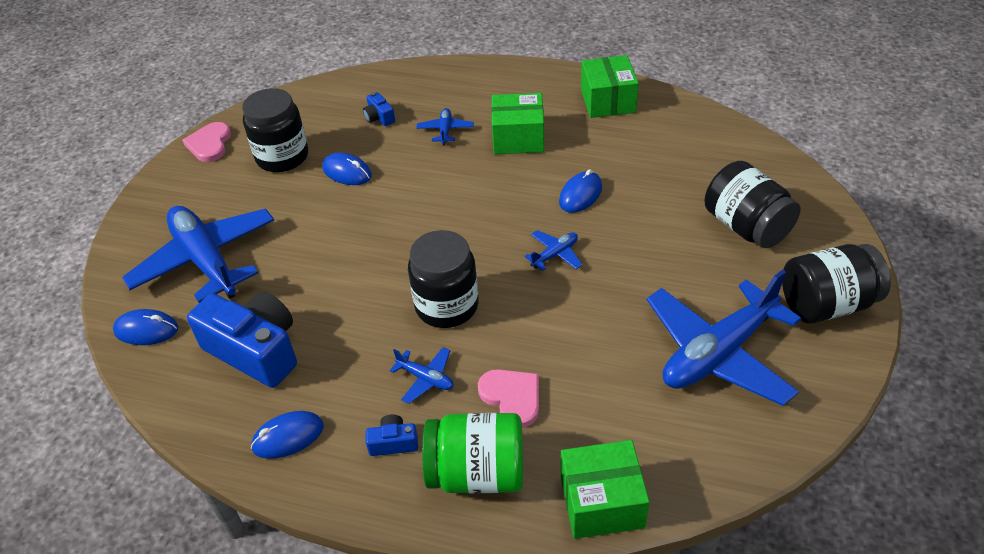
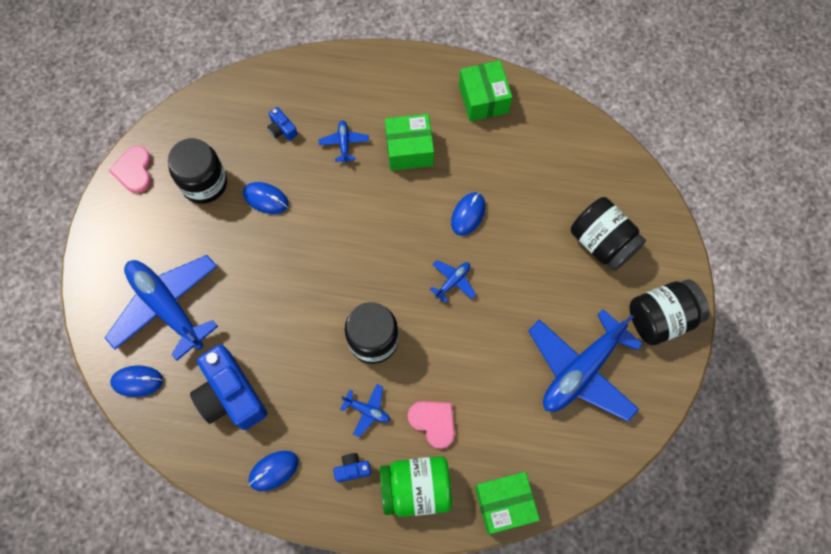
camera: 10 degrees left, 25 degrees up
blue camera [187,291,297,388] -> blue camera turned 150 degrees counterclockwise [190,344,267,430]

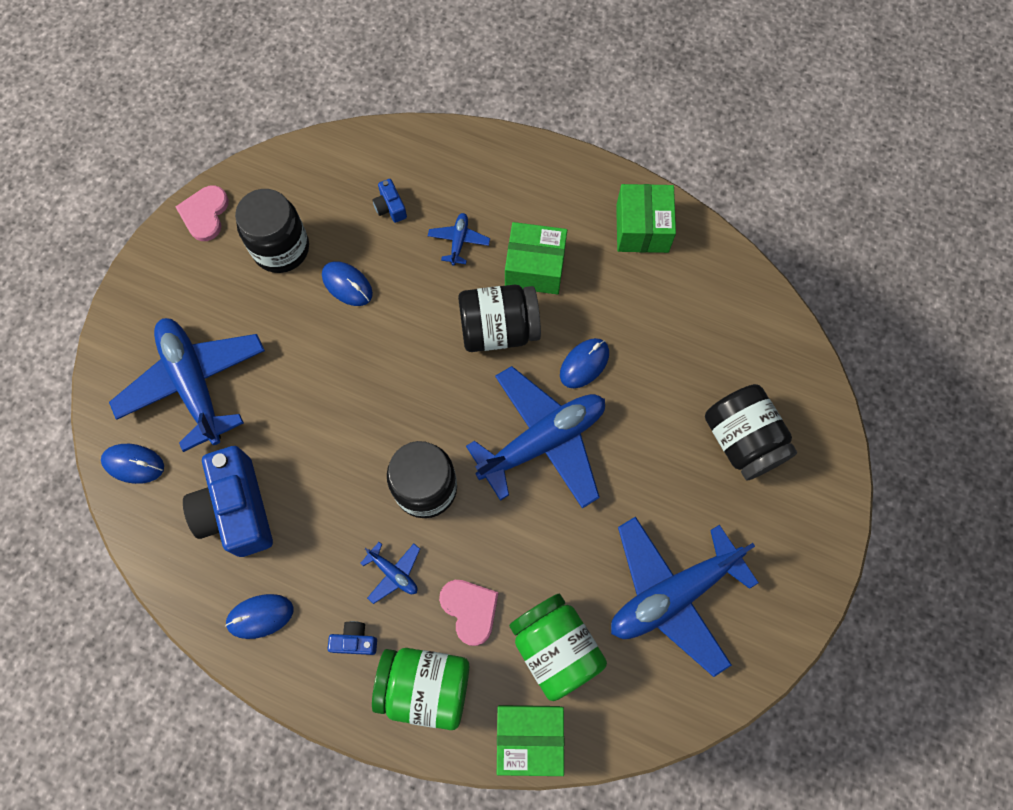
camera: 15 degrees right, 0 degrees up
blue plane [430,260,476,303] -> blue plane [466,366,605,509], size x2.37
black jar [630,279,710,345] -> black jar moved to [458,285,541,352]
none -> green jar [509,594,607,701]

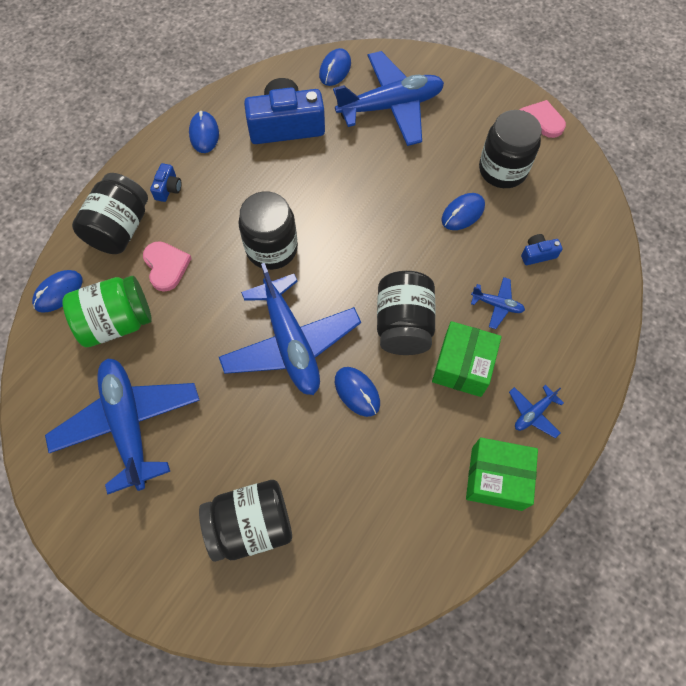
camera: 100 degrees right, 5 degrees down
blue plane [360,542,420,604] -> blue plane moved to [509,385,564,438]
green jar [372,648,469,730] -> black jar [72,173,148,254]
pink heart [439,580,499,646] -> pink heart turned 90 degrees counterclockwise [143,241,192,292]
green box [497,705,564,776] -> blue mouse [32,270,83,313]

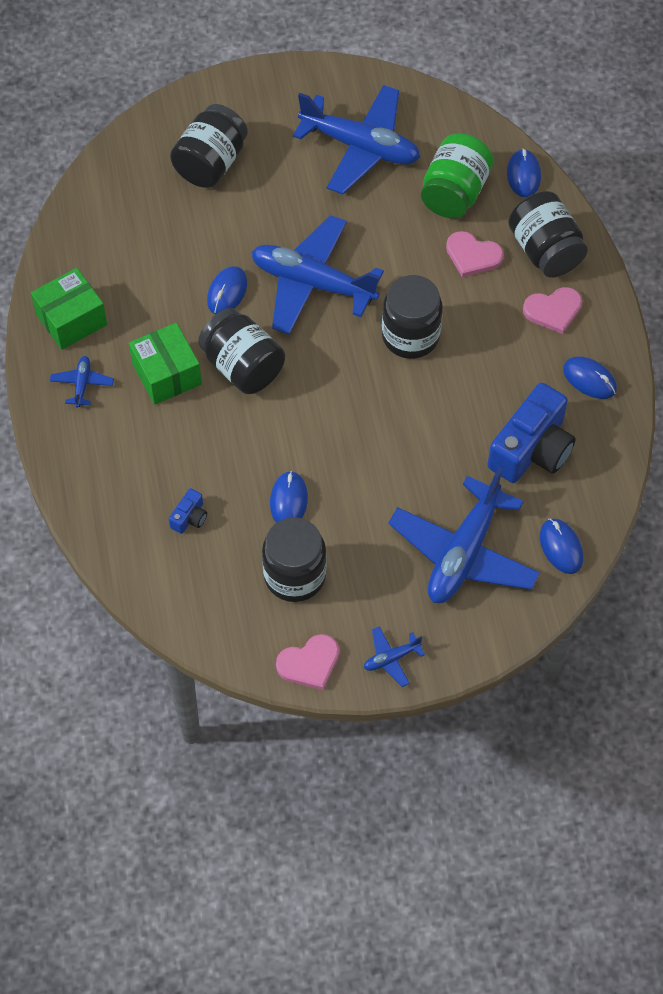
camera: 135 degrees right, 5 degrees down
blue camera [150,163,182,202] -> pink heart [523,287,582,334]
blue mouse [335,367,380,417] -> blue mouse turned 75 degrees counterclockwise [207,266,247,314]
blue plane [471,277,525,329] -> blue plane moved to [364,626,425,687]

